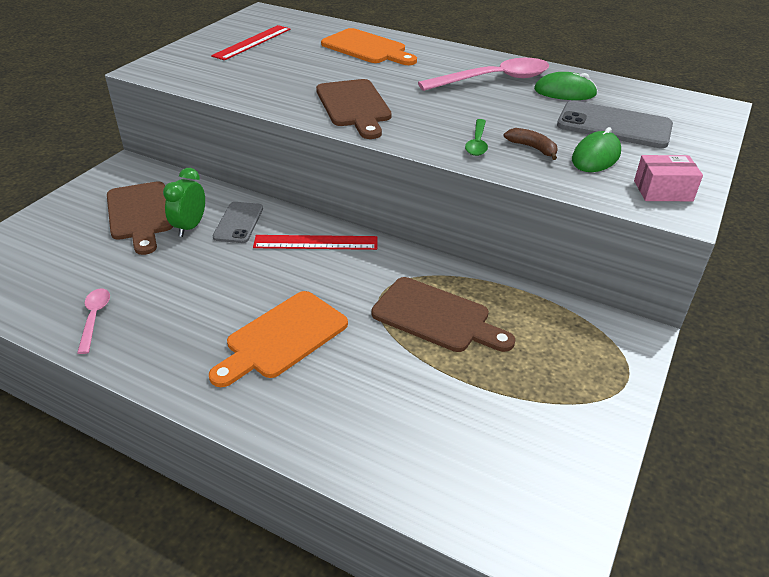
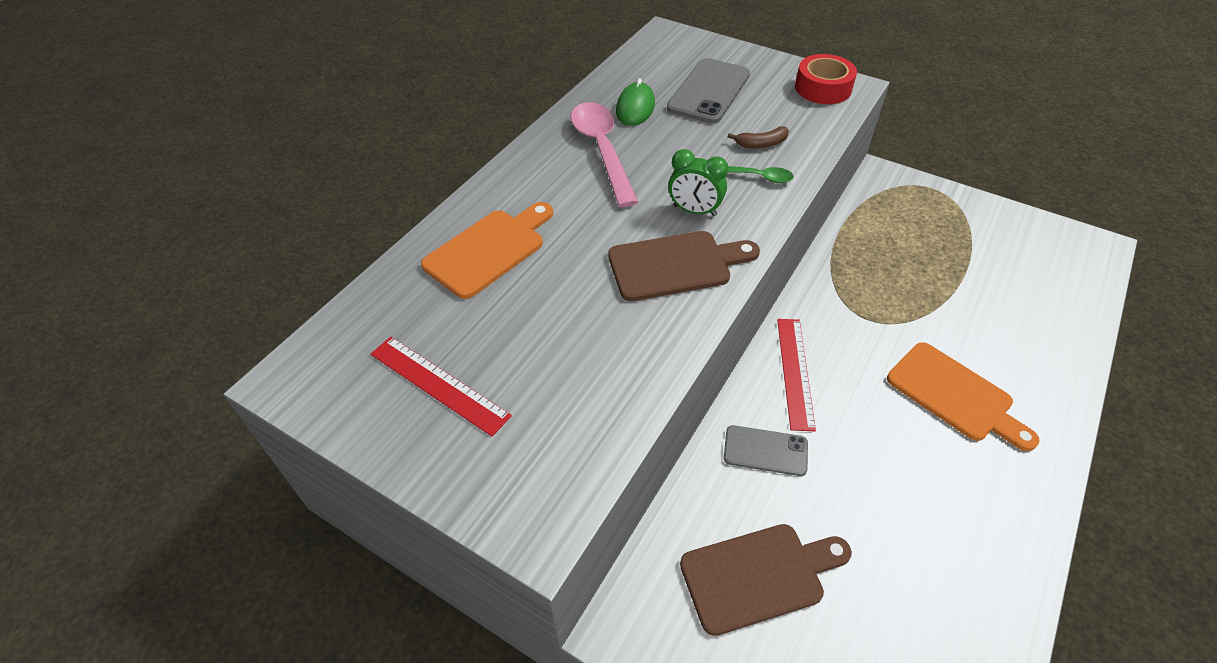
camera: 85 degrees left, 10 degrees up
pink spoon [77,288,110,354] -> none
green clock [163,168,205,237] -> green clock moved to [668,149,728,216]
brown cutting board [371,277,515,352] -> none
brown banana [504,128,558,160] -> brown banana turned 150 degrees counterclockwise [728,126,789,148]
green mouse [572,127,621,172] -> none
pink box [634,155,703,201] -> red tape [795,54,857,104]

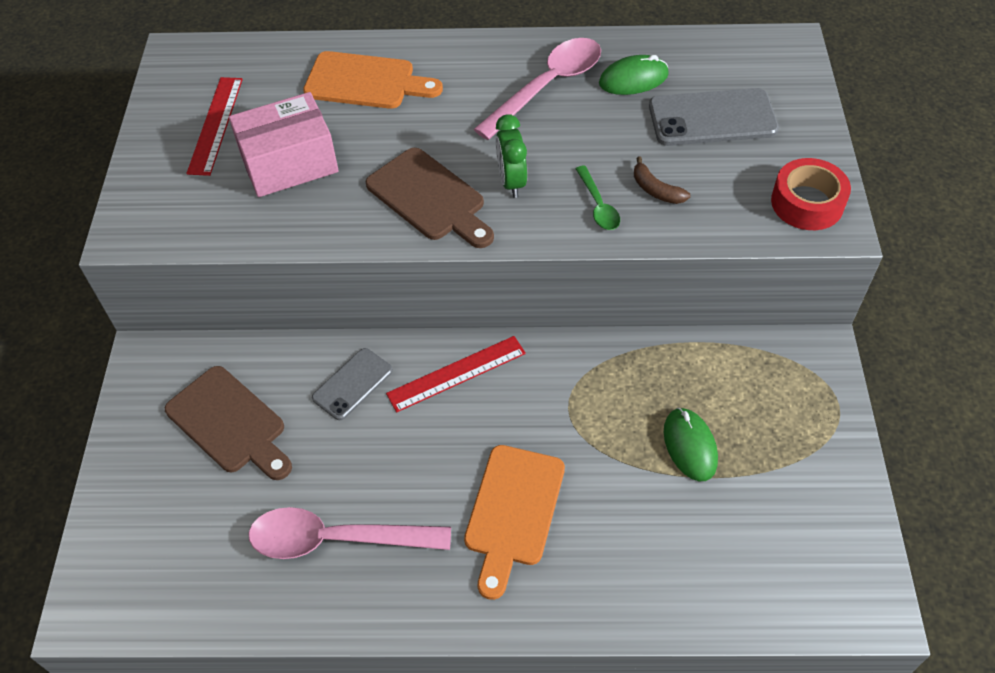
camera: 60 degrees right, 5 degrees up
grey phone [724,425,808,476] -> grey phone turned 60 degrees clockwise [312,348,393,420]
none -> pink box [229,92,339,197]
none -> pink spoon [248,507,451,559]
none -> green mouse [664,407,718,481]

